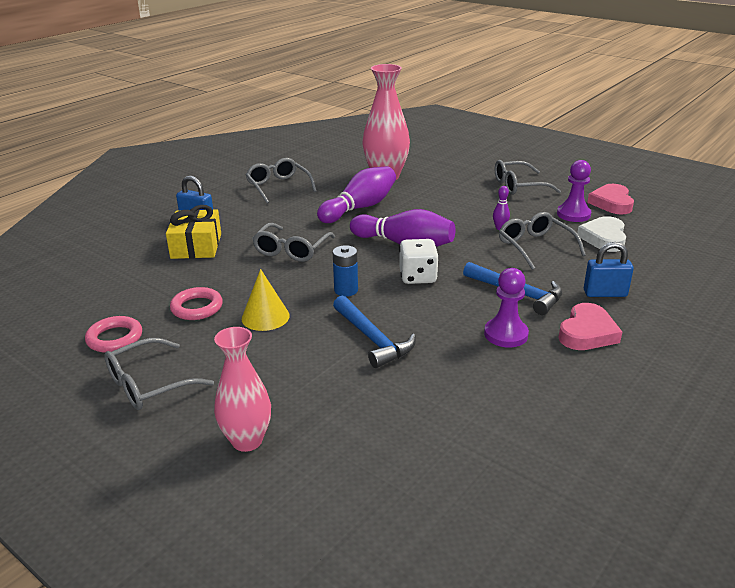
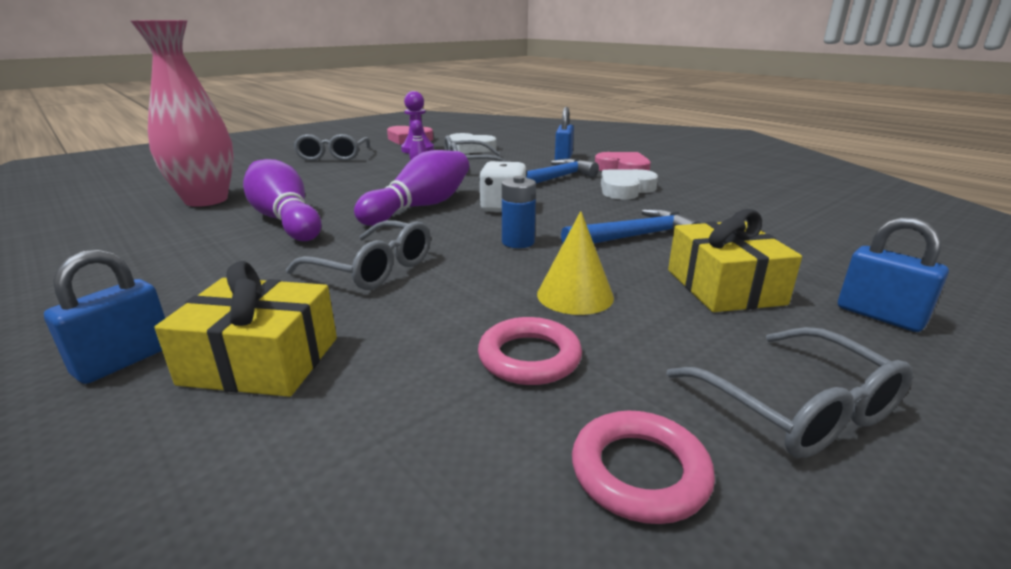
camera: 80 degrees left, 5 degrees down
pink vase [214,327,271,452] -> blue padlock [838,217,949,332]
grey glasses [245,158,317,204] -> none
purple pawn [484,268,529,348] -> white heart [601,169,658,200]
none -> yellow gift [668,209,802,312]

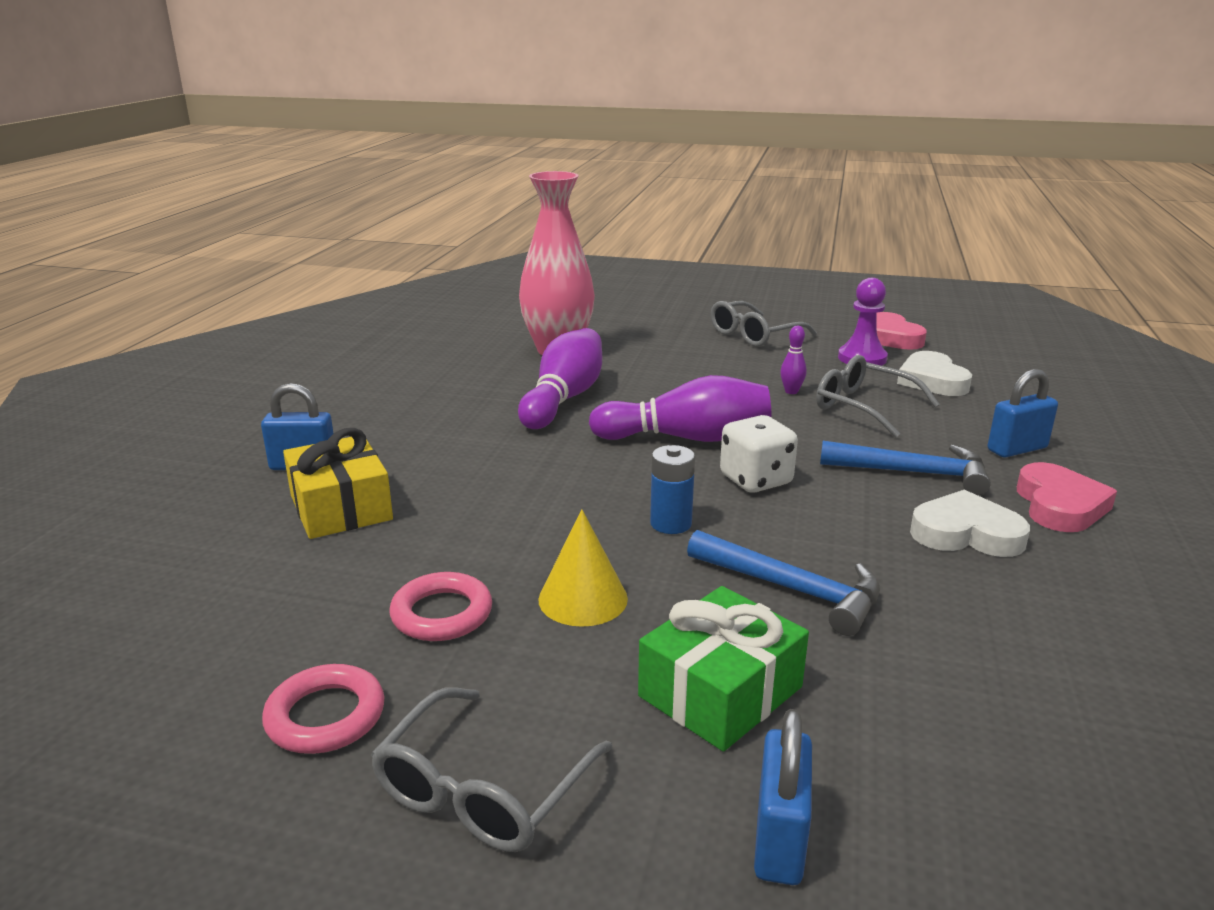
camera: 55 degrees right, 0 degrees up
grey glasses [286,220,431,290] -> none
yellow gift [668,209,802,312] -> green gift [638,586,809,751]

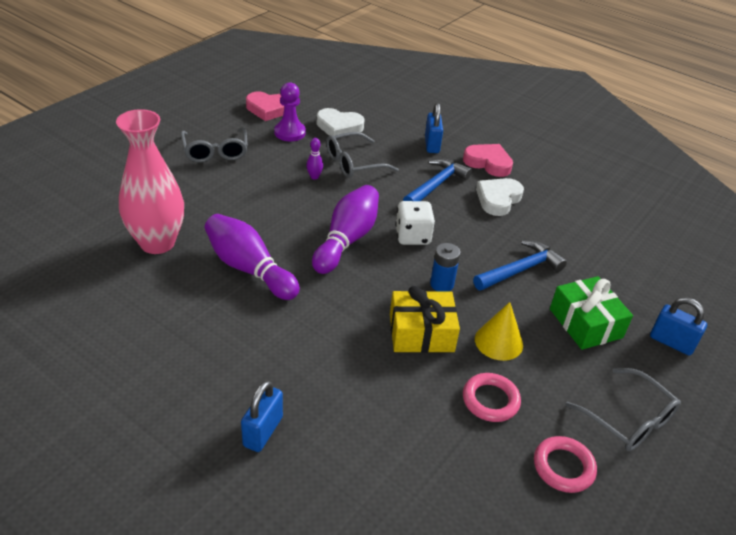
camera: 70 degrees left, 15 degrees up
yellow gift [283,428,393,539] -> yellow gift moved to [390,286,460,353]

